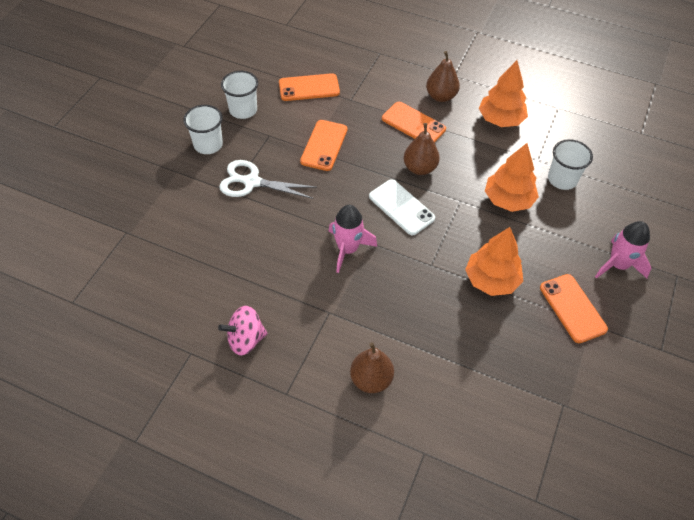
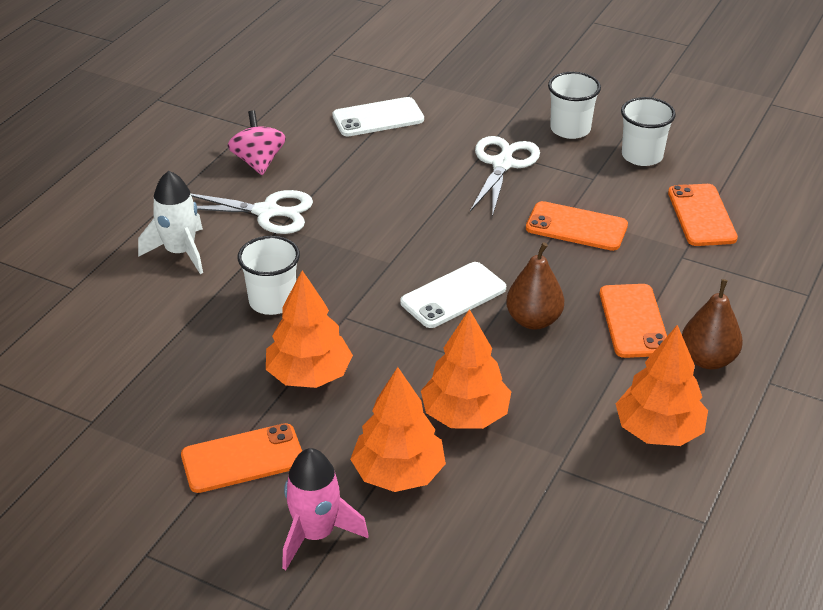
camera: 95 degrees right, 15 degrees down
pink rocket [329,205,377,273] -> none
brown pear [350,342,394,393] -> white rocket [138,171,203,274]
orange phone [382,102,446,143] -> orange phone turned 45 degrees counterclockwise [600,284,667,358]
white cup [548,139,593,190] -> white cup moved to [238,236,300,315]
none -> white scissors [191,190,313,234]
none -> white phone [332,97,424,137]
none -> orange tree [350,367,446,492]

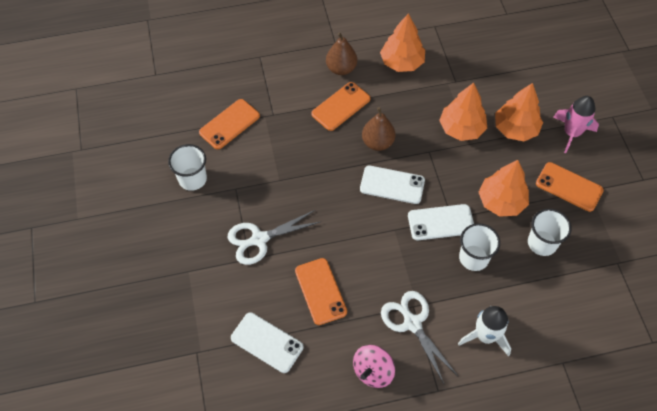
camera: 130 degrees left, 20 degrees up
orange phone [526,201,628,251] -> orange phone moved to [295,258,347,325]
white cup [548,72,601,139] -> white cup moved to [528,209,571,256]
none -> white phone [408,204,474,240]

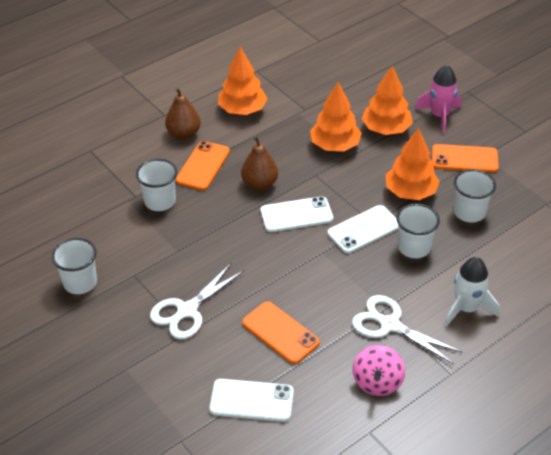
camera: 25 degrees left, 15 degrees down
orange phone [199,99,260,149] -> none
none -> white cup [136,159,177,211]

